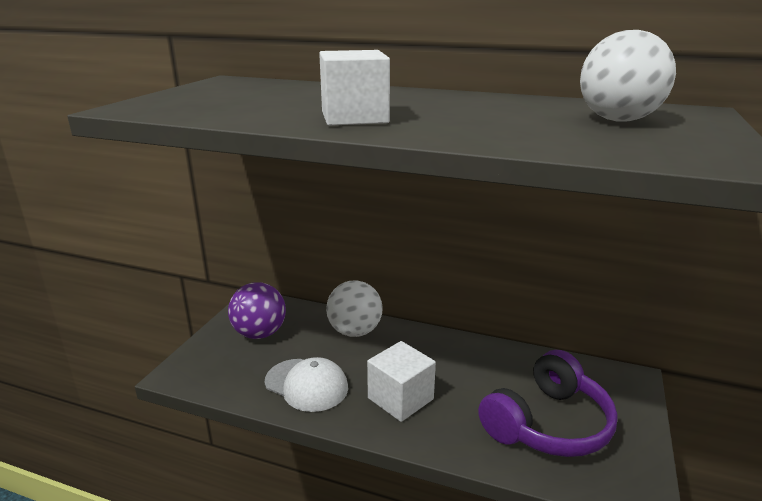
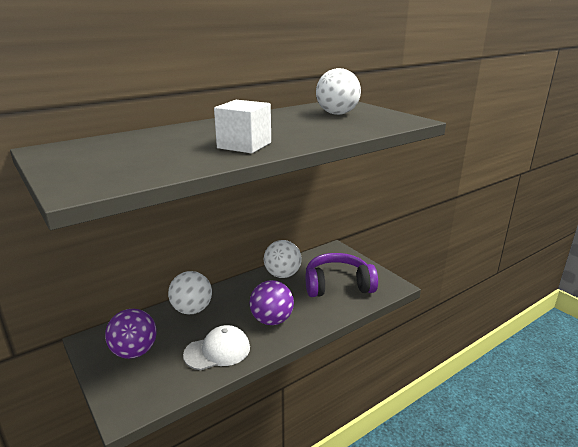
camera: 55 degrees left, 0 degrees up
white cube [367,341,436,422] -> purple ball [249,280,294,325]
purple headphones [478,350,618,457] -> purple headphones turned 90 degrees counterclockwise [306,253,378,297]
none -> white ball [264,240,302,278]

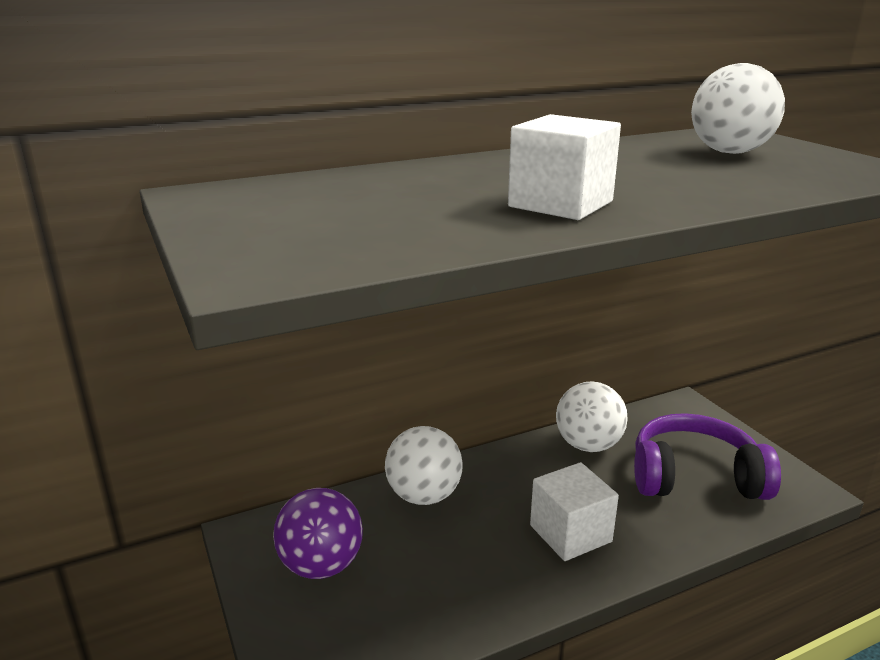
camera: 10 degrees right, 0 degrees up
white cap [183,325,250,370] -> none
purple ball [249,280,294,325] -> white cube [530,462,619,561]

